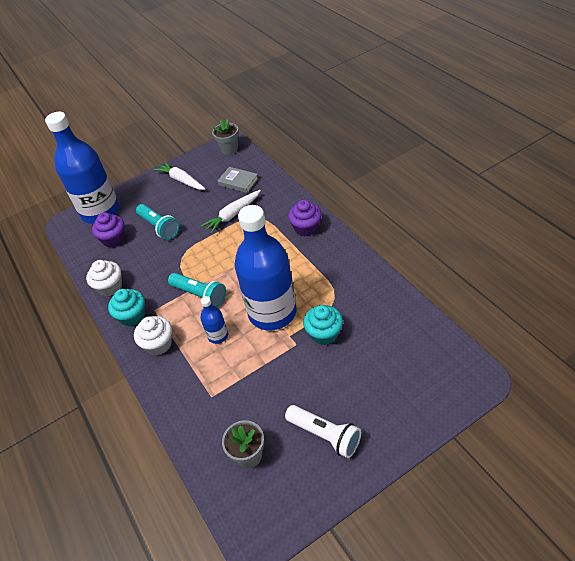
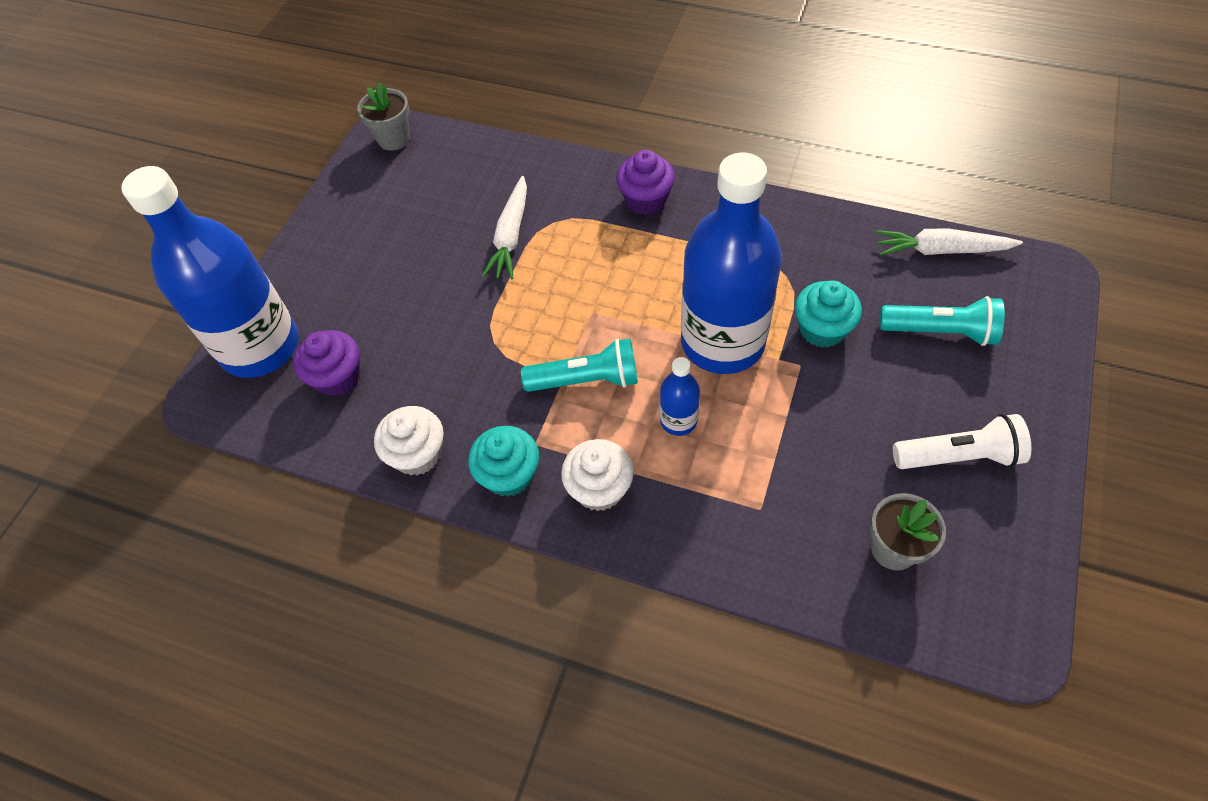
camera: 40 degrees left, 10 degrees up
turquoise flashlight [136,204,179,240] -> turquoise flashlight moved to [880,296,1005,346]
white carrot [154,161,205,190] -> white carrot moved to [876,228,1023,256]
grey book [218,167,259,193] -> none

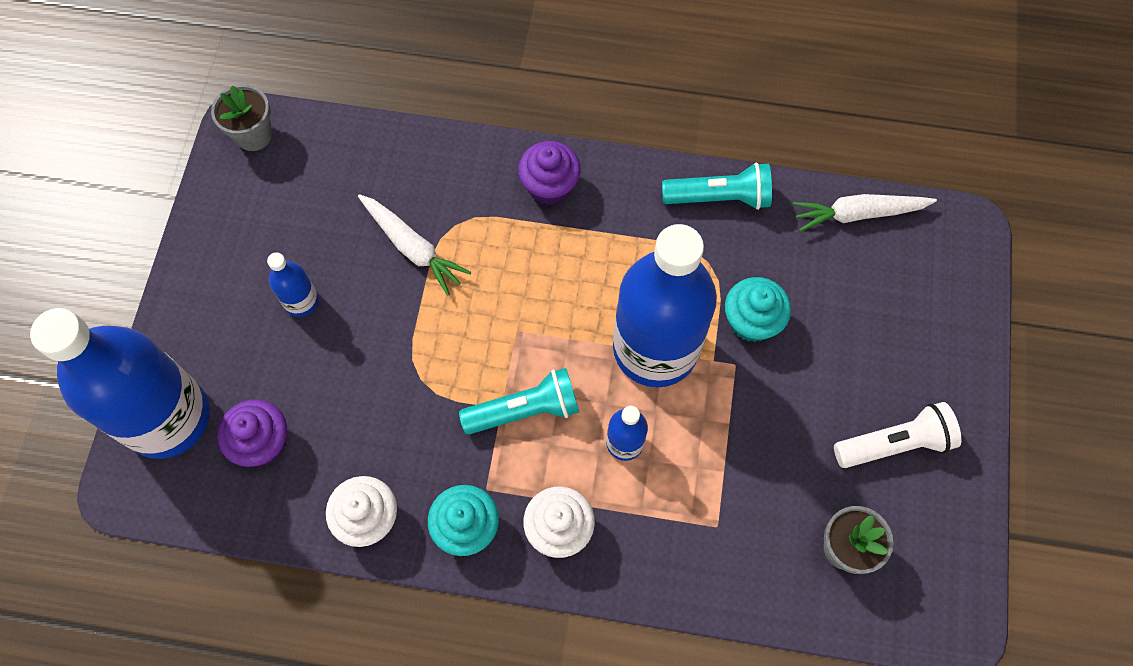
camera: 15 degrees left, 10 degrees up
white carrot [482,176,527,279] -> white carrot turned 45 degrees counterclockwise [358,194,471,296]
turquoise flashlight [880,296,1005,346] -> turquoise flashlight moved to [662,163,772,210]
none -> blue bottle [267,252,319,317]

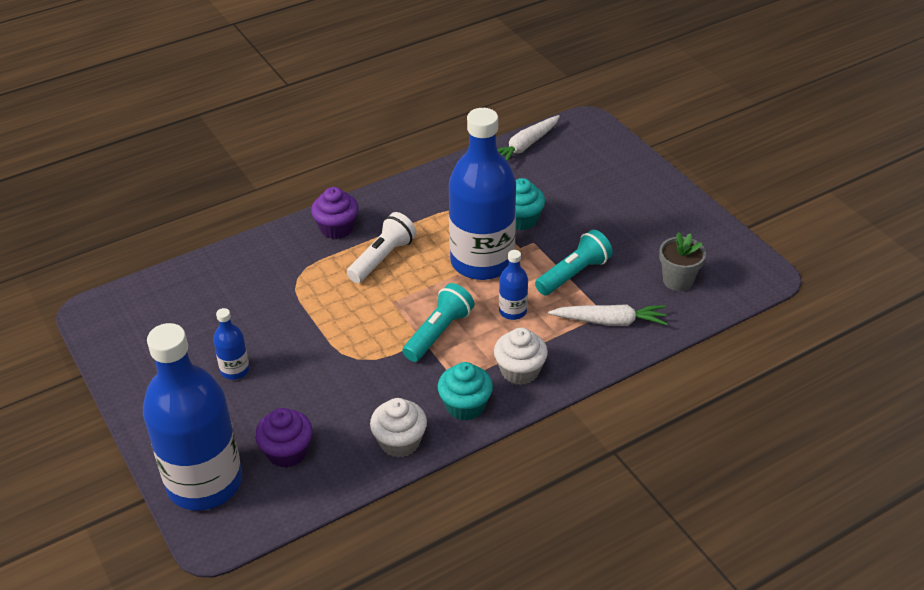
camera: 40 degrees left, 25 degrees down
grey flower pot [211,84,272,151] -> none
white carrot [358,194,471,296] -> white carrot moved to [548,304,668,326]
turquoise flashlight [662,163,772,210] -> turquoise flashlight moved to [535,230,613,295]
white flashlight [834,402,961,468] -> white flashlight moved to [347,212,416,283]

